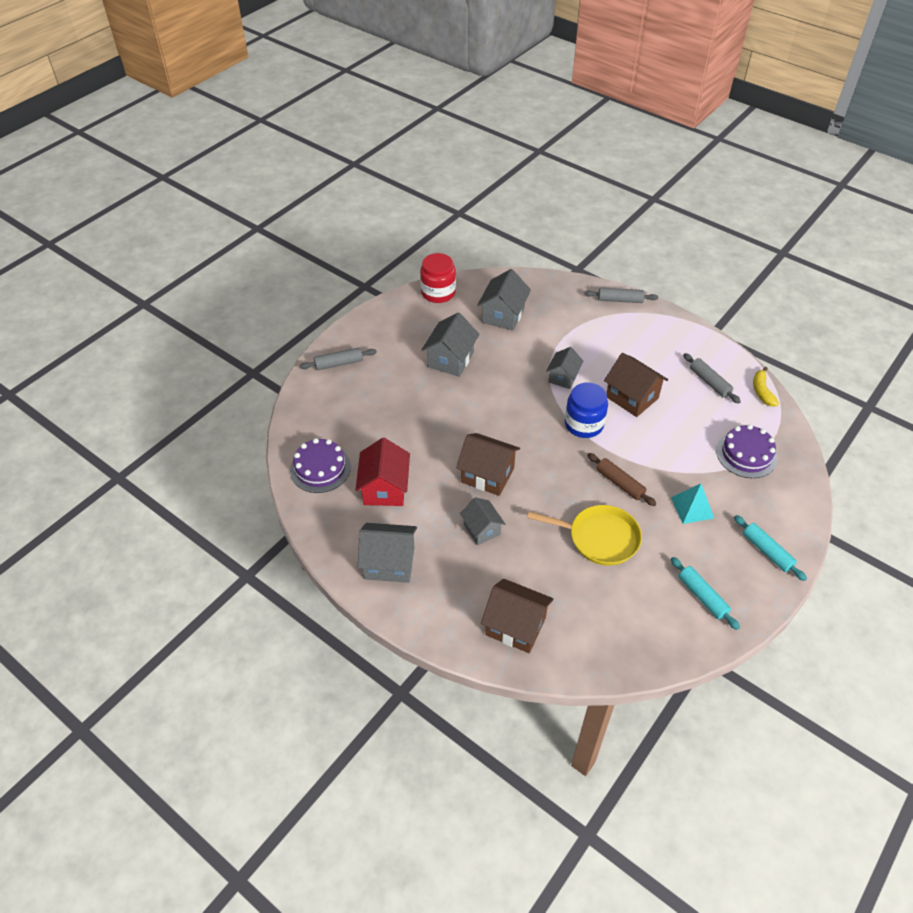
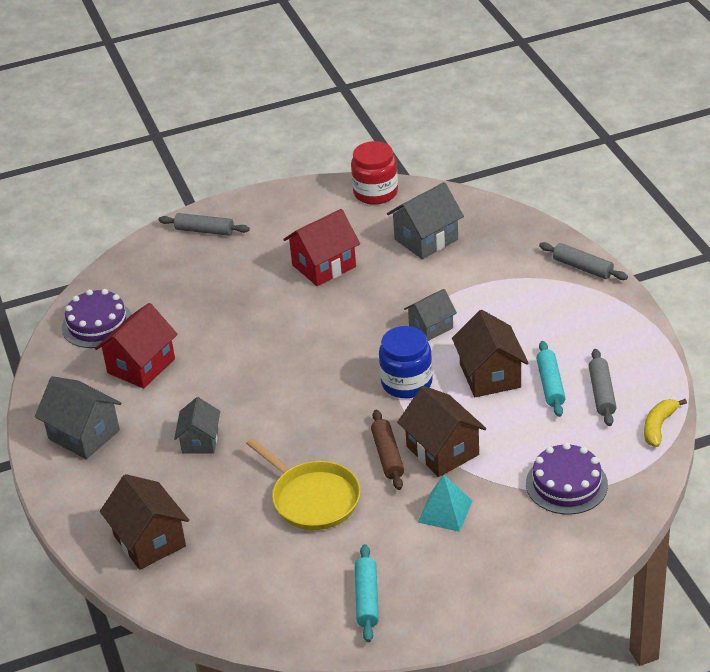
camera: 35 degrees right, 10 degrees down
grey house [422,312,480,377] -> red house [283,209,360,286]
brown house [456,433,520,496] -> brown house moved to [397,386,486,477]
turquoise rolling pin [734,515,807,581] -> turquoise rolling pin moved to [536,341,566,417]

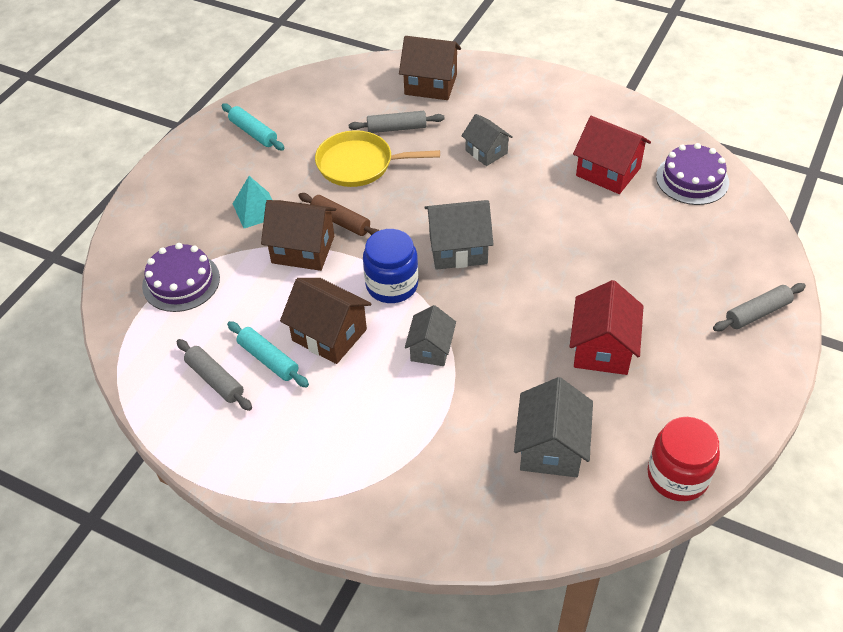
camera: 135 degrees right, 10 degrees up
grey house [35,376,122,459] -> grey house moved to [424,200,494,270]
red house [95,303,178,389] -> red house turned 45 degrees counterclockwise [573,116,651,194]
grey rolling pin [539,242,628,280] -> grey rolling pin moved to [349,111,445,133]
yellow banana [644,399,687,447] -> none

